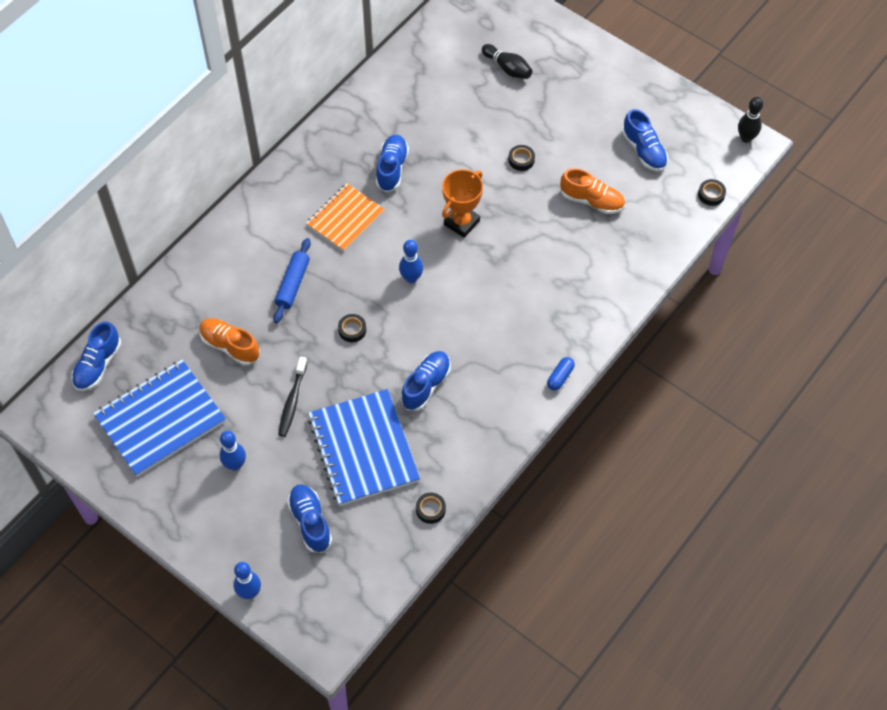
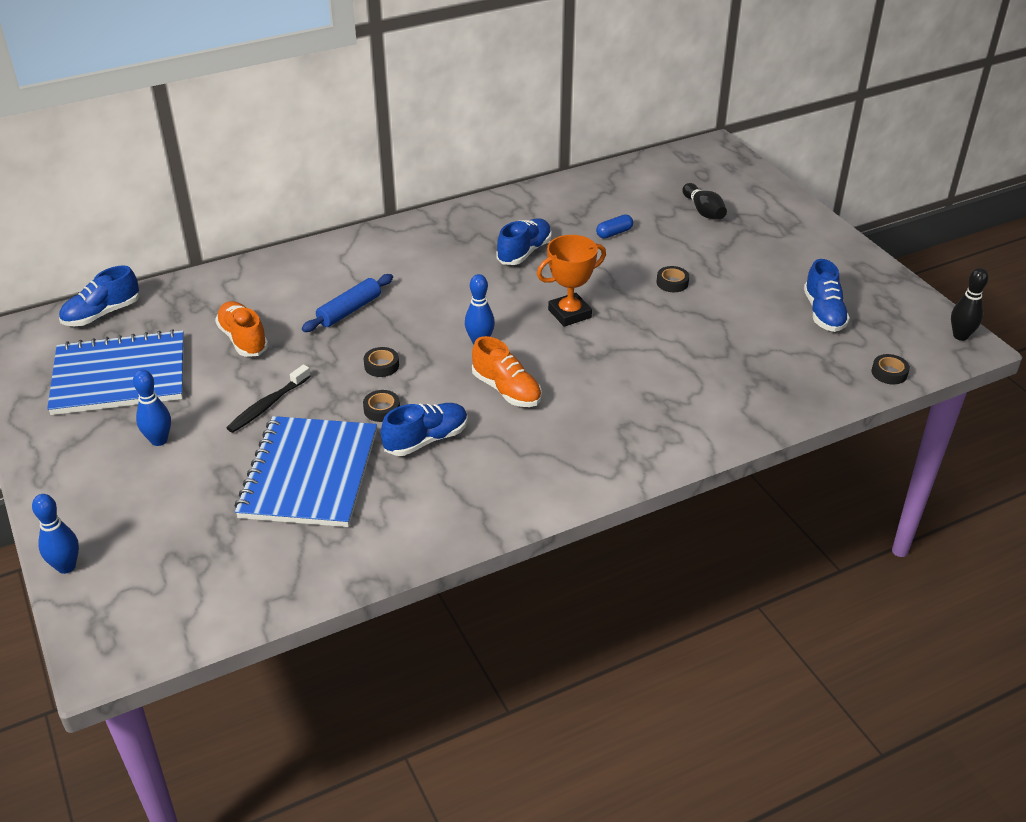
camera: 25 degrees right, 20 degrees down
blue shoe [287,484,332,553] -> none
orange notebook [306,184,385,252] -> none
black tape [416,493,446,524] -> black tape moved to [363,390,400,422]
blue capsule [547,357,575,391] -> blue capsule moved to [596,215,633,238]
orange shoe [560,168,625,214] -> orange shoe moved to [472,336,542,407]

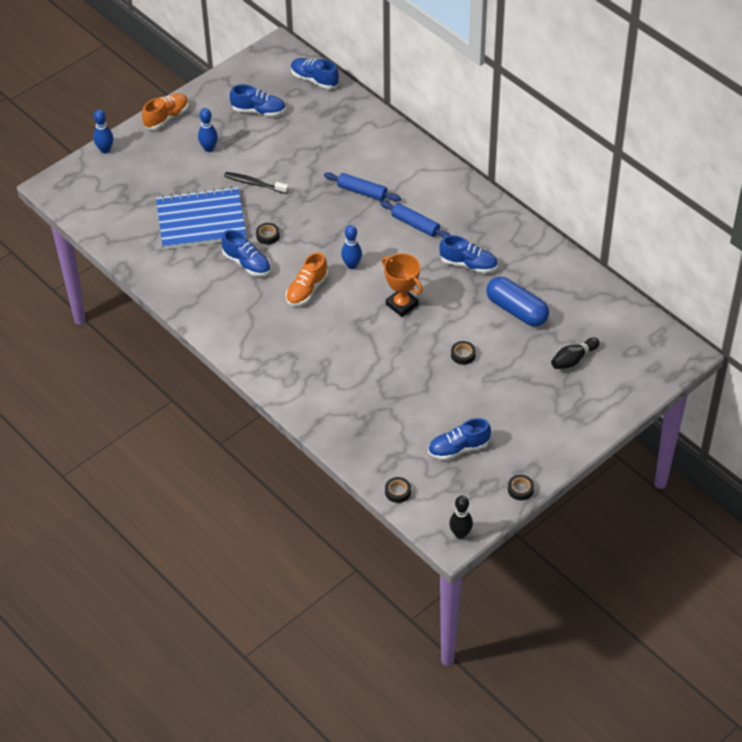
camera: 75 degrees right, 10 degrees up
blue notebook [47,329,184,415] -> blue shoe [230,84,286,117]
orange shoe [215,301,268,357] -> orange shoe moved to [142,93,189,130]
black tape [364,347,399,377] -> black tape moved to [508,475,534,501]
blue capsule [596,215,633,238] -> blue capsule [486,277,549,327], size x2.15
none -> blue rolling pin [380,201,450,238]

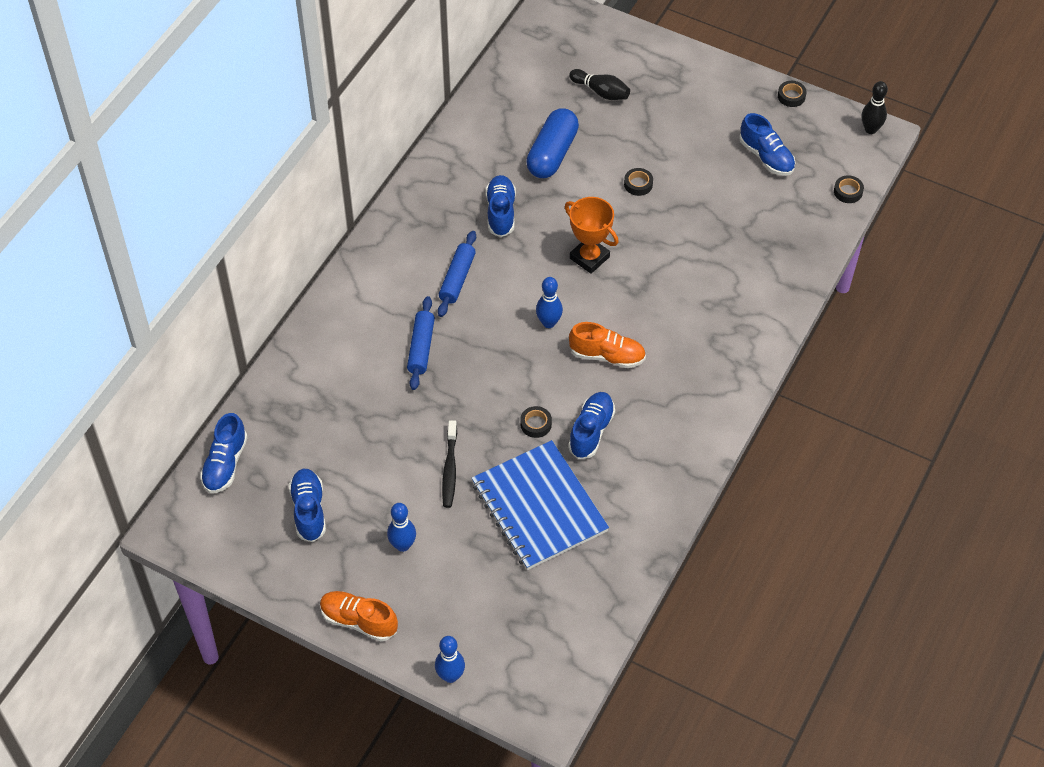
camera: 110 degrees left, 5 degrees up
orange trophy [382,253,423,317] -> orange trophy turned 75 degrees counterclockwise [565,197,619,274]

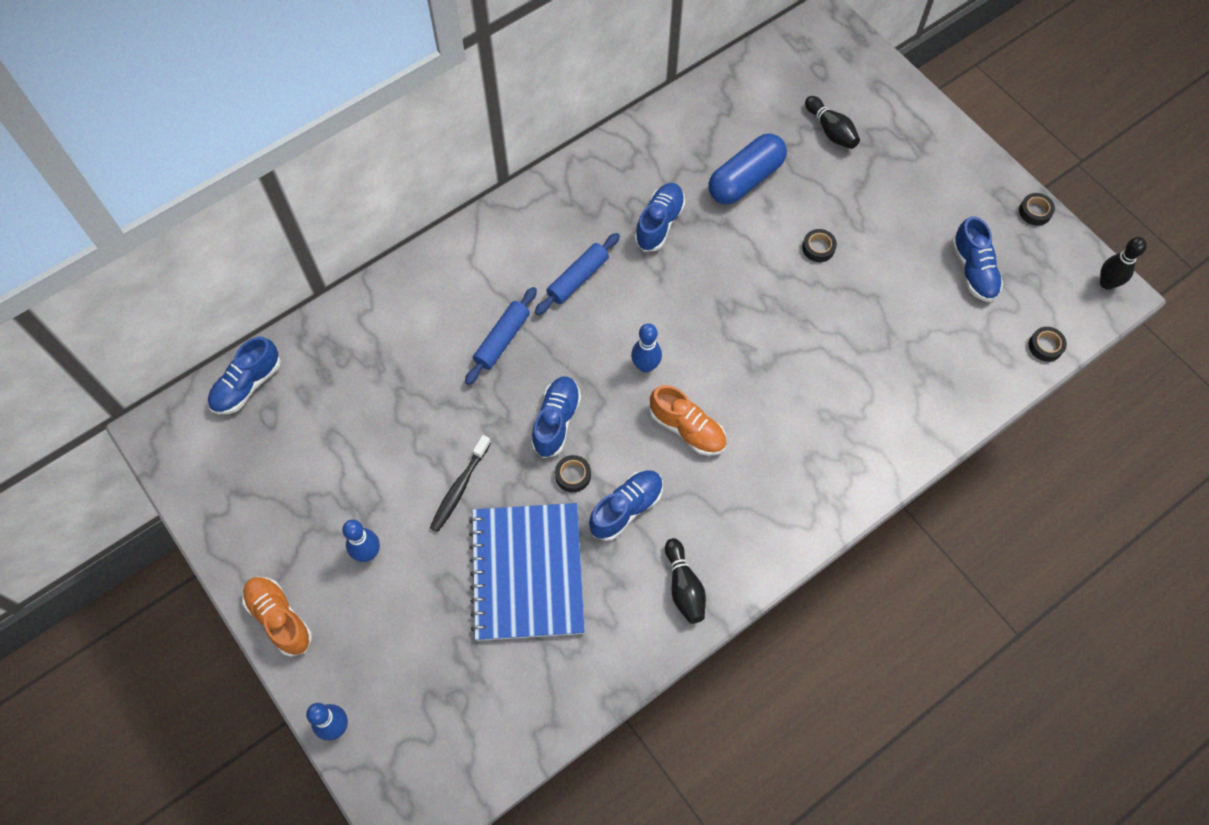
camera: 25 degrees right, 10 degrees up
blue shoe [289,469,326,542] -> blue shoe moved to [531,376,581,458]
orange trophy [565,197,619,274] -> none
none -> black bowling pin [665,538,706,624]

